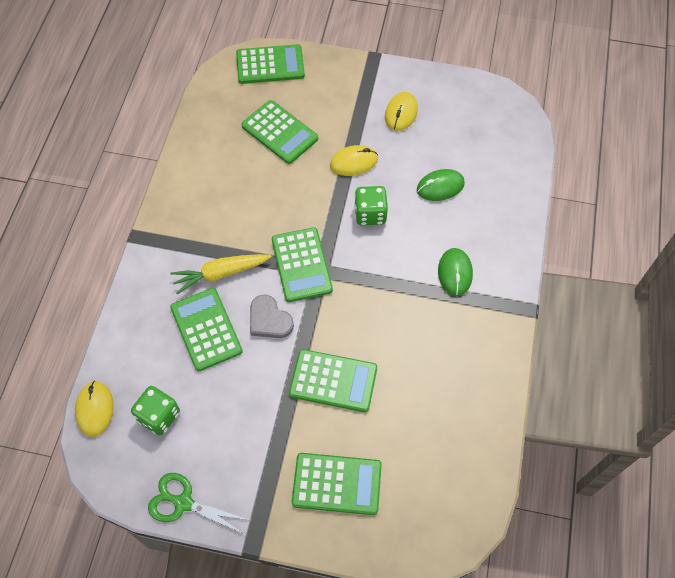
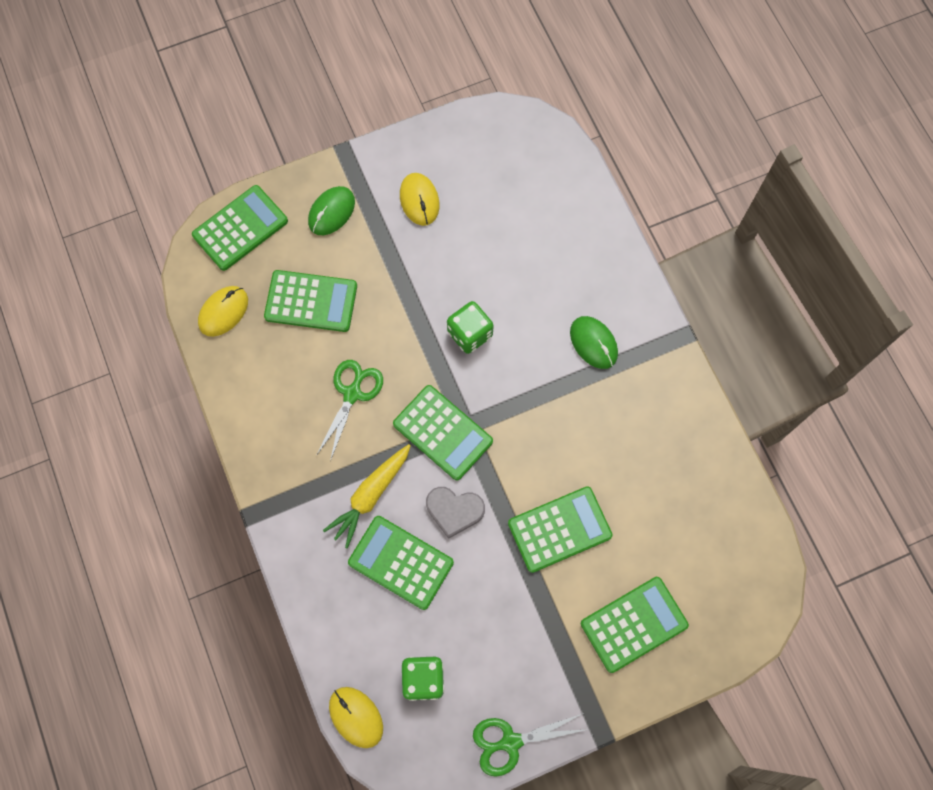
camera: 35 degrees left, 10 degrees up
yellow mouse [330,145,378,176] -> yellow mouse moved to [198,286,248,337]
green mouse [417,169,465,201] -> green mouse moved to [308,186,355,235]
none -> green scissors [316,360,383,461]

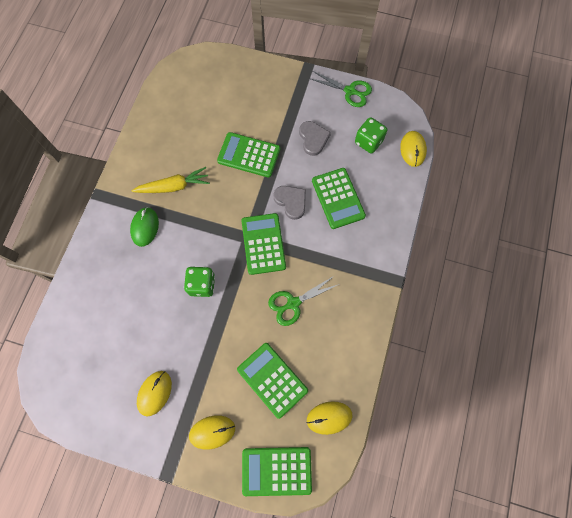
camera: 140 degrees left, 0 degrees up
green mouse [308,186,355,235] -> yellow mouse [189,415,235,450]
yellow carrot [323,444,411,549] -> yellow carrot moved to [132,167,210,193]
green calculator [581,577,689,673] -> none
none -> grey heart [299,121,331,156]

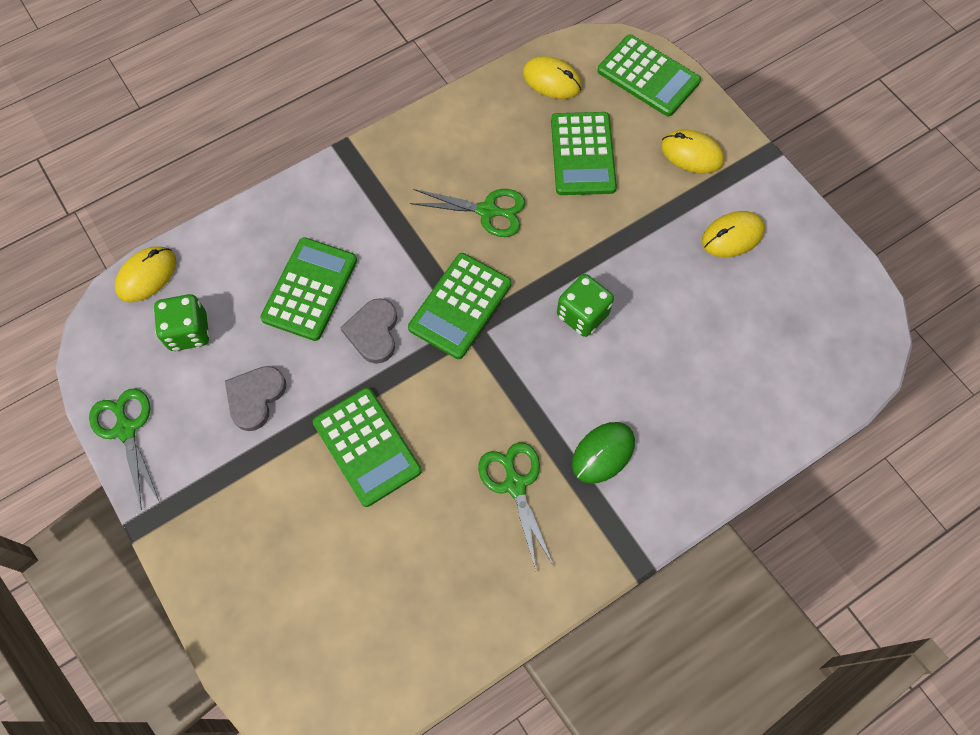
camera: 140 degrees left, 5 degrees down
yellow carrot [132,167,210,193] -> green scissors [478,442,554,570]

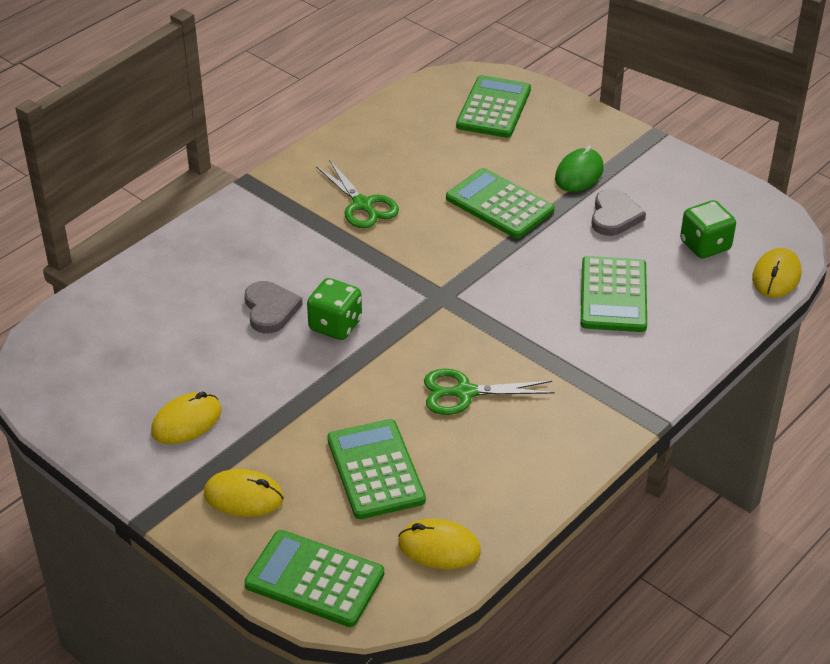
camera: 165 degrees right, 25 degrees down
green scissors [89,389,160,510] -> none
grey heart [340,298,397,364] -> grey heart moved to [245,281,303,333]
green calculator [408,253,512,359] -> green calculator moved to [456,75,531,138]
green mouse [572,422,635,484] -> green mouse moved to [555,146,604,192]

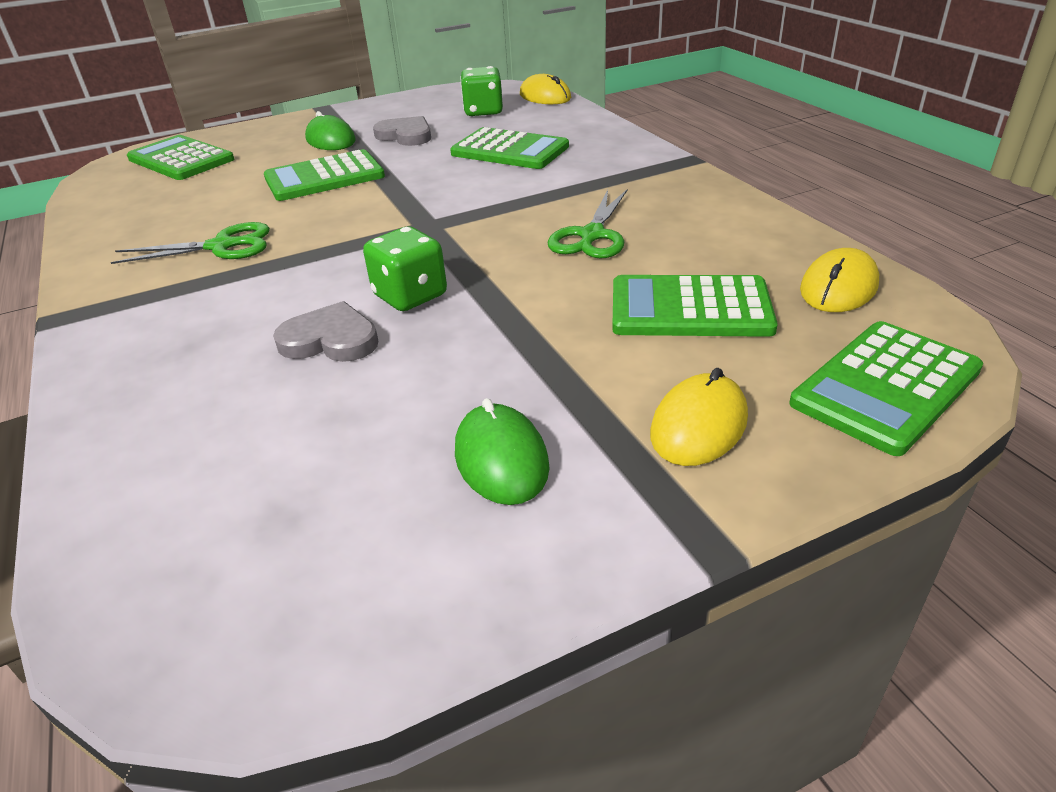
camera: 65 degrees left, 5 degrees down
yellow mouse [151,392,222,444] -> green mouse [455,398,550,505]

